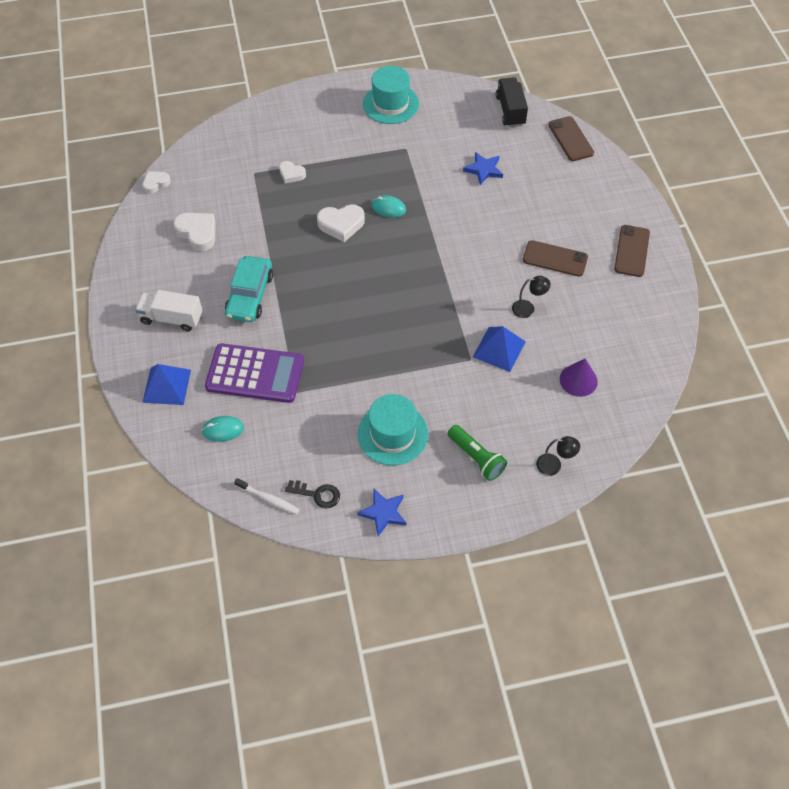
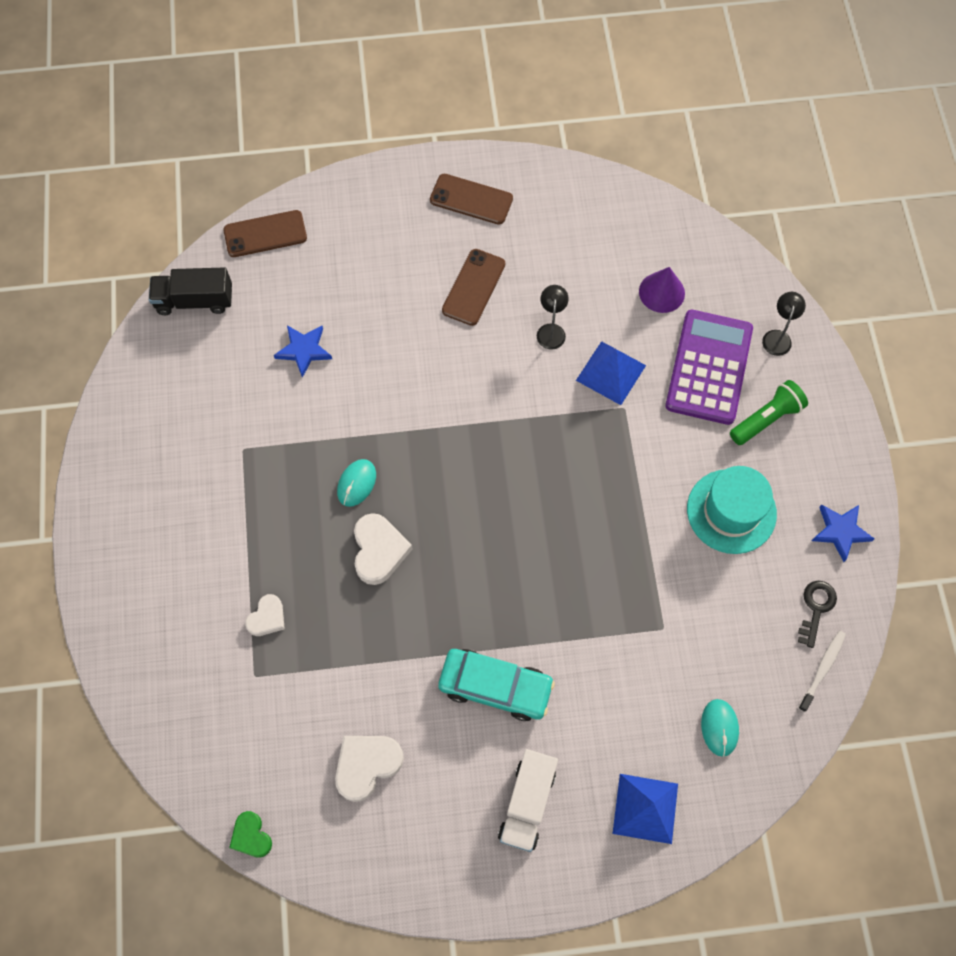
camera: 85 degrees left, 10 degrees up
white heart [142,171,171,194] -> green heart [229,811,272,858]
purple calculator [205,343,304,403] -> purple calculator moved to [665,310,753,425]
turquoise hat [363,66,419,124] -> none

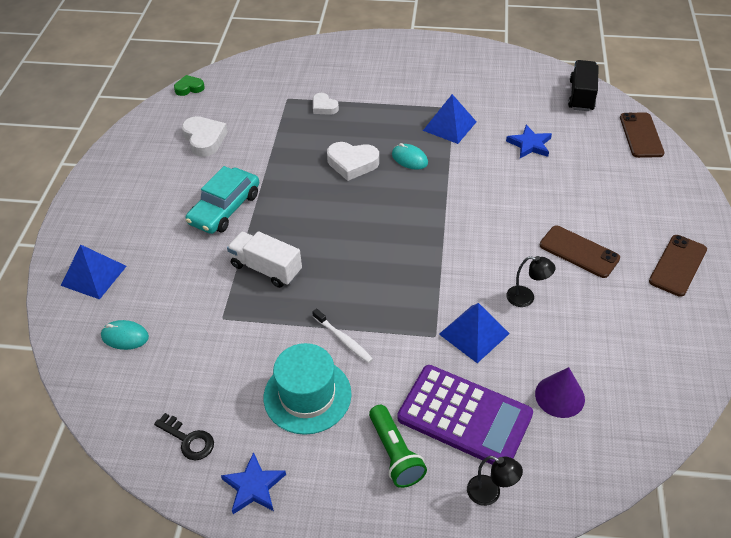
camera: 105 degrees right, 20 degrees down
white truck [498,749,558,852] -> white truck moved to [227,231,302,288]
white toothbrush [798,631,846,712] -> white toothbrush moved to [312,308,373,363]
none -> blue pyramid [423,94,476,144]

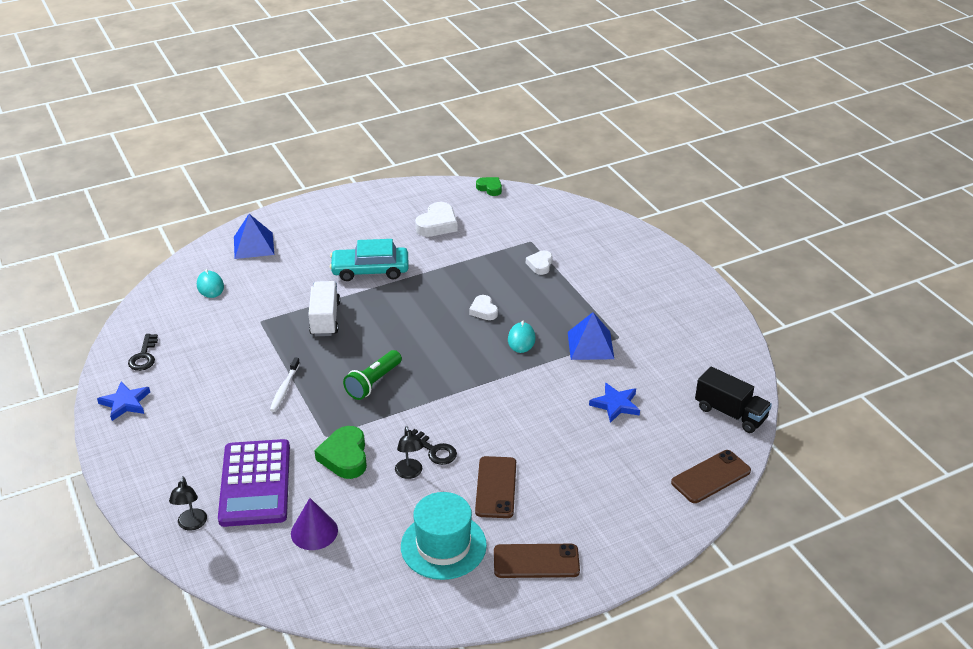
camera: 55 degrees right, 10 degrees down
turquoise hat [264,343,352,435] -> turquoise hat moved to [401,492,487,580]
white heart [327,142,379,181] -> white heart [469,295,498,320], size x0.62
green flashlight [369,405,427,488] -> green flashlight moved to [343,350,402,400]
blue pyramid [439,303,510,363] -> green heart [314,426,367,479]
black truck [568,60,599,111] -> black truck turned 60 degrees clockwise [695,367,772,433]
none -> black key [412,429,457,465]

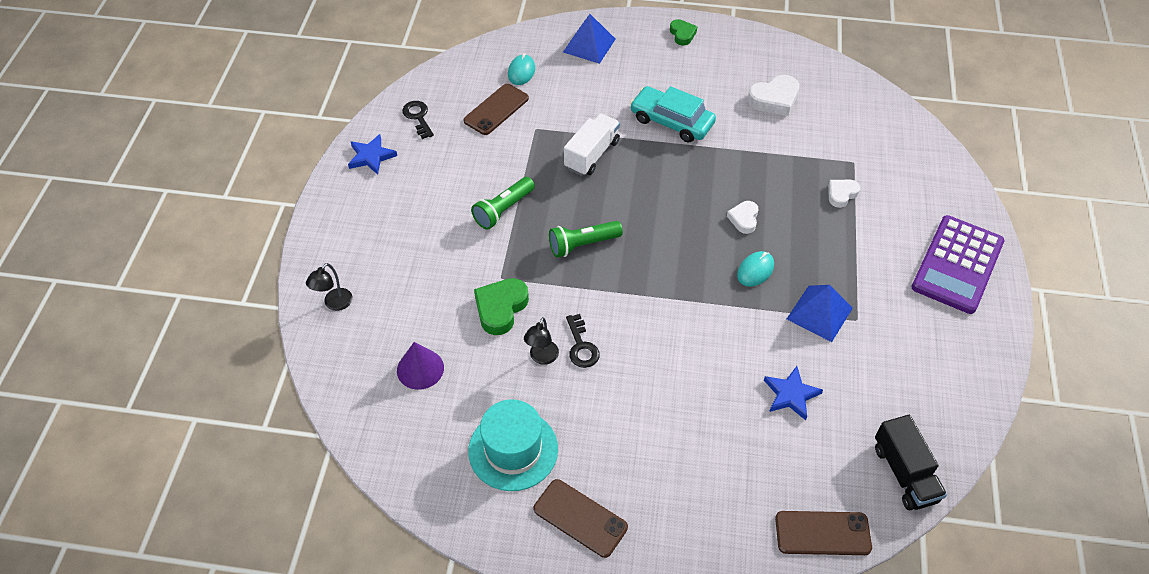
camera: 35 degrees right, 15 degrees up
black key [128,334,158,371] -> black key turned 120 degrees clockwise [402,101,434,139]
purple calculator [218,439,290,527] -> purple calculator moved to [912,215,1004,314]
white toothbrush [270,357,300,412] -> green flashlight [471,177,535,230]
brown phone [475,456,516,518] -> brown phone moved to [464,84,529,135]
green heart [476,177,502,196] -> green heart moved to [670,19,697,46]

